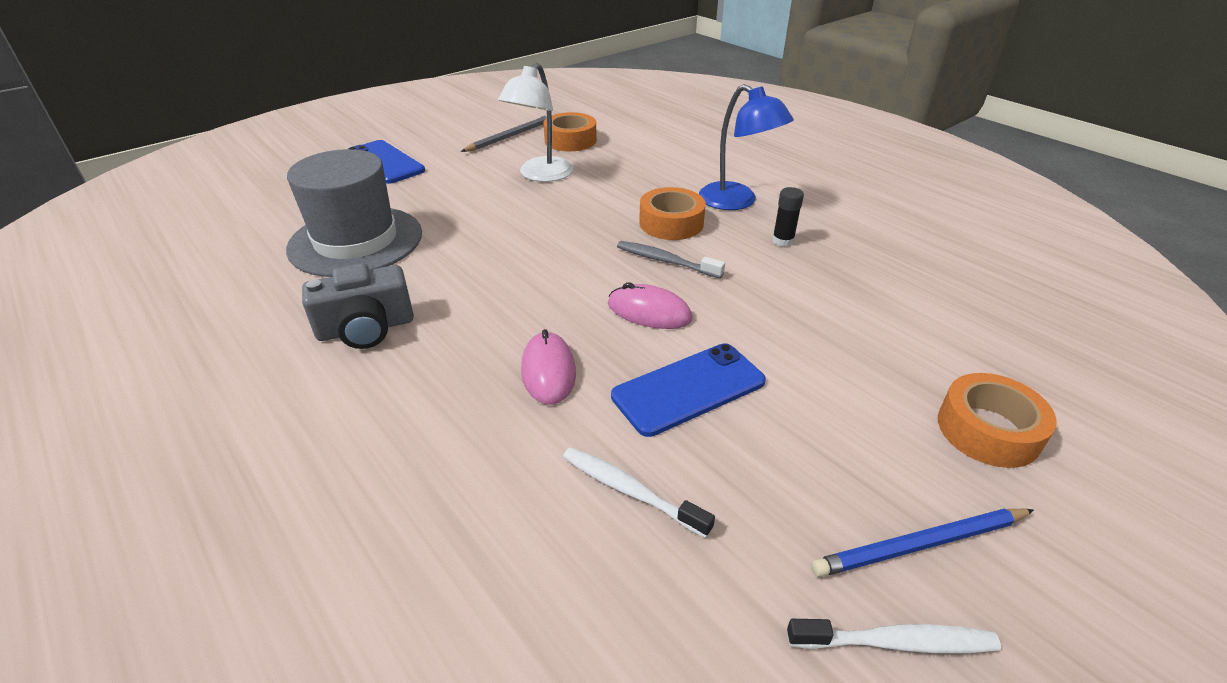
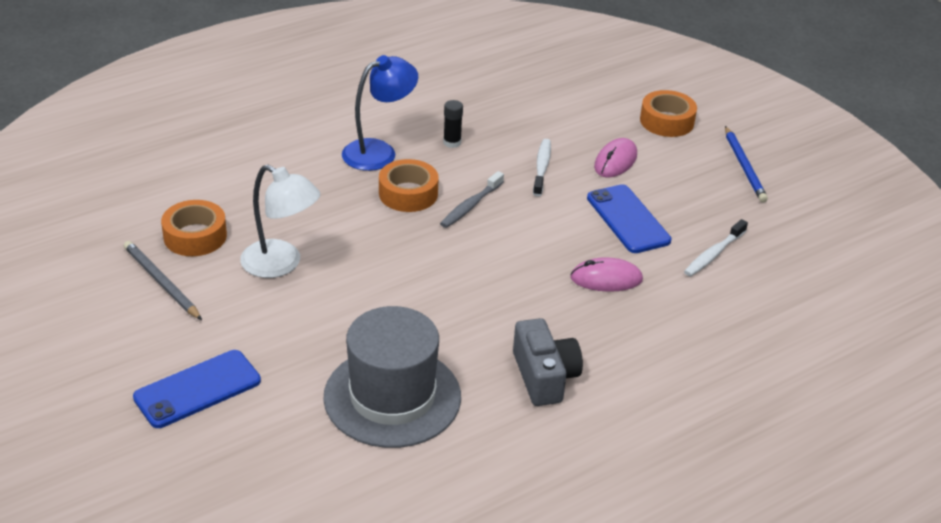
camera: 85 degrees left, 0 degrees up
pink mouse [608,282,693,329] -> pink mouse moved to [594,138,637,177]
white toothbrush [787,619,1001,653] -> white toothbrush moved to [533,139,551,197]

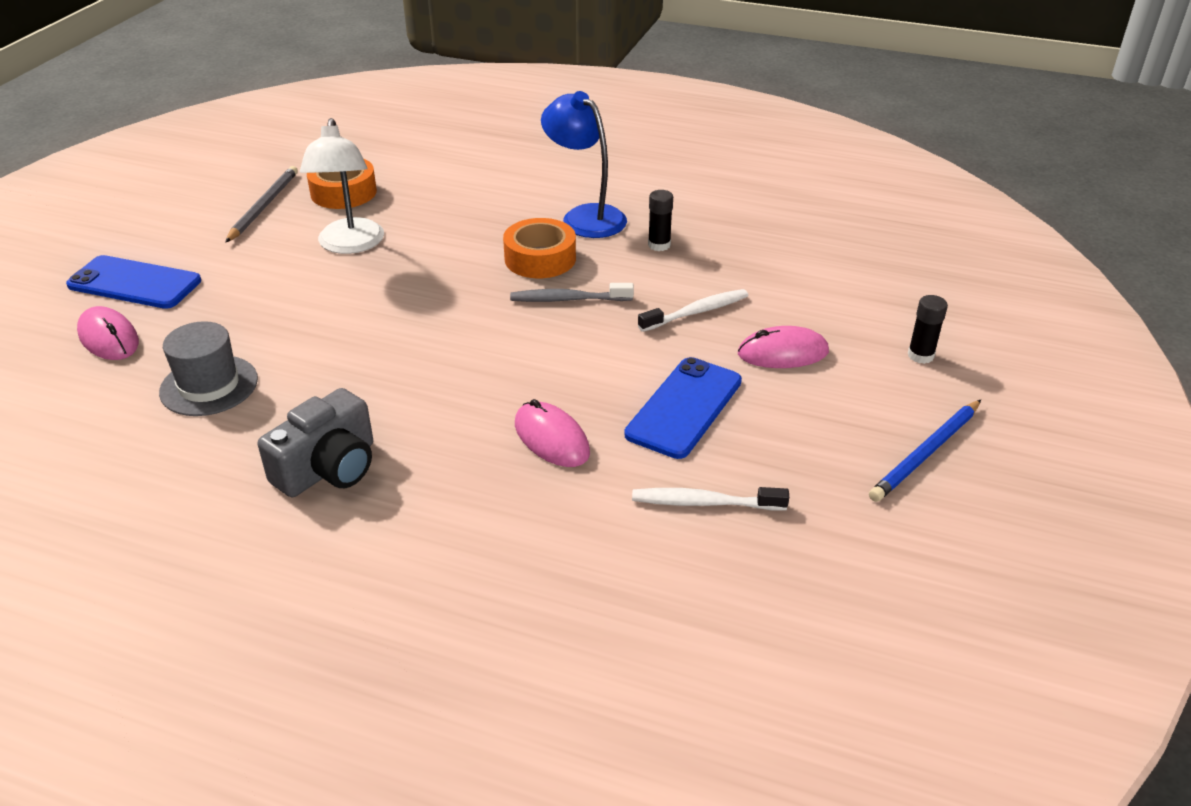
camera: 55 degrees right, 0 degrees up
grey hat [323,306,461,448] -> grey hat [159,321,258,416], size x0.59
blue lamp [342,55,418,171] -> blue lamp turned 150 degrees counterclockwise [541,91,627,238]
orange tape [640,90,697,137] -> black glue stick [908,295,948,364]
none -> pink mouse [77,306,139,360]

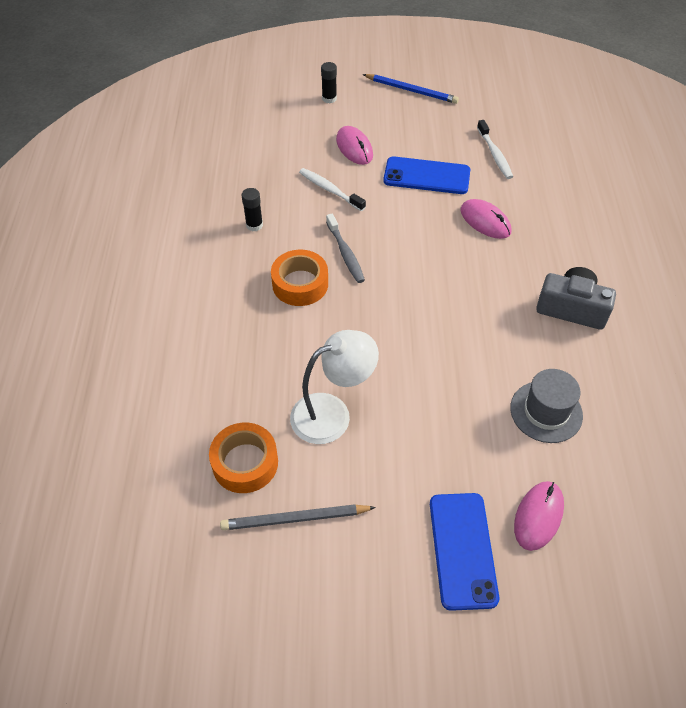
camera: 110 degrees left, 15 degrees up
pink mouse [515,399,590,467] -> pink mouse turned 75 degrees counterclockwise [460,199,511,239]
blue lamp [541,91,627,238] -> none

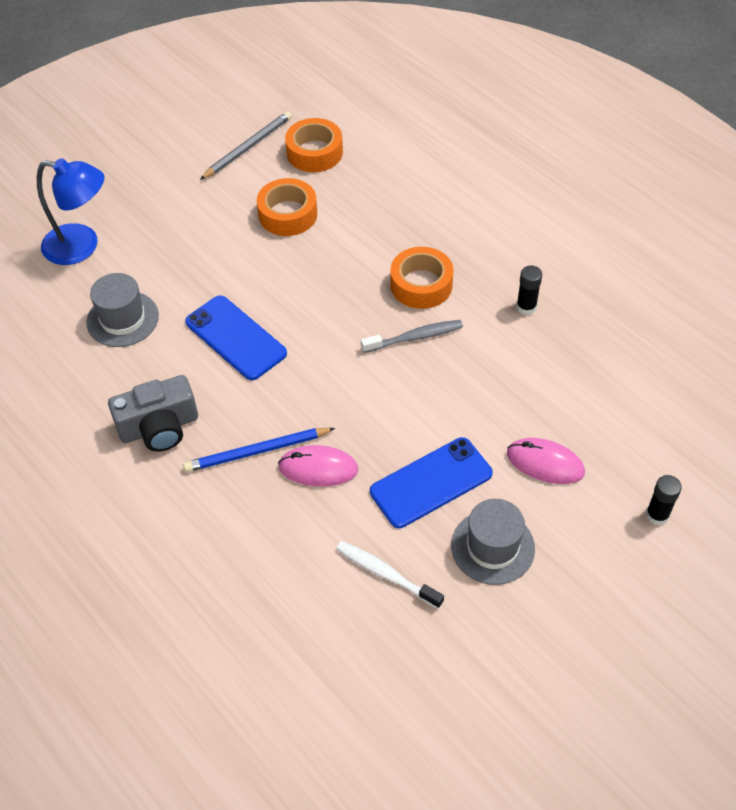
camera: 140 degrees right, 0 degrees up
white lamp [290,330,379,444] -> orange tape [257,178,317,236]
white toothbrush [299,168,366,211] -> none
grey toothbrush [326,213,365,283] -> grey toothbrush turned 135 degrees clockwise [361,320,463,353]
blue pencil [363,74,459,104] -> blue pencil moved to [183,428,335,472]
blue phone [430,493,499,611] -> blue phone moved to [185,295,287,380]
pink mouse [514,481,564,551] -> blue lamp [37,158,104,265]
none -> grey hat [451,499,535,585]

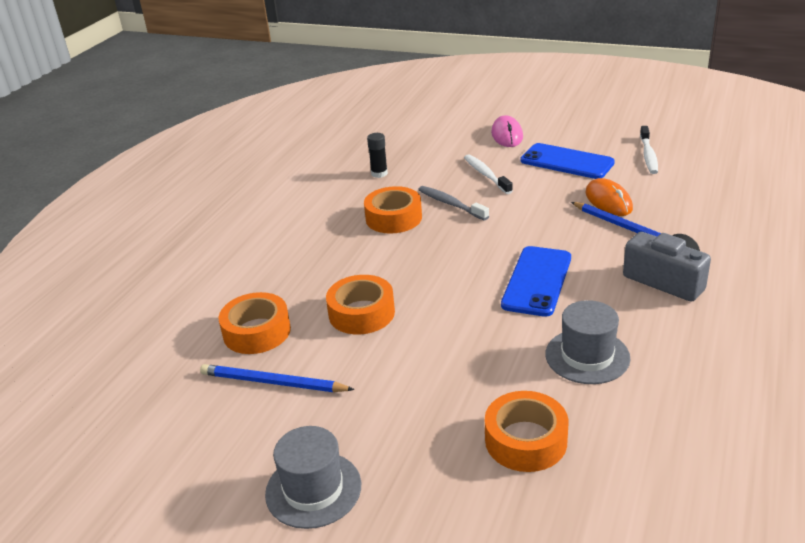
camera: 115 degrees left, 20 degrees down
blue lamp [37,158,104,265] -> orange tape [485,391,568,472]
grey pencil [200,111,292,180] -> blue pencil [200,364,355,392]
pink mouse [278,445,358,487] -> orange mouse [585,178,633,216]
grey hat [451,499,535,585] -> grey hat moved to [265,426,361,529]
black glue stick [646,475,682,525] -> none
none -> white toothbrush [464,155,513,194]

